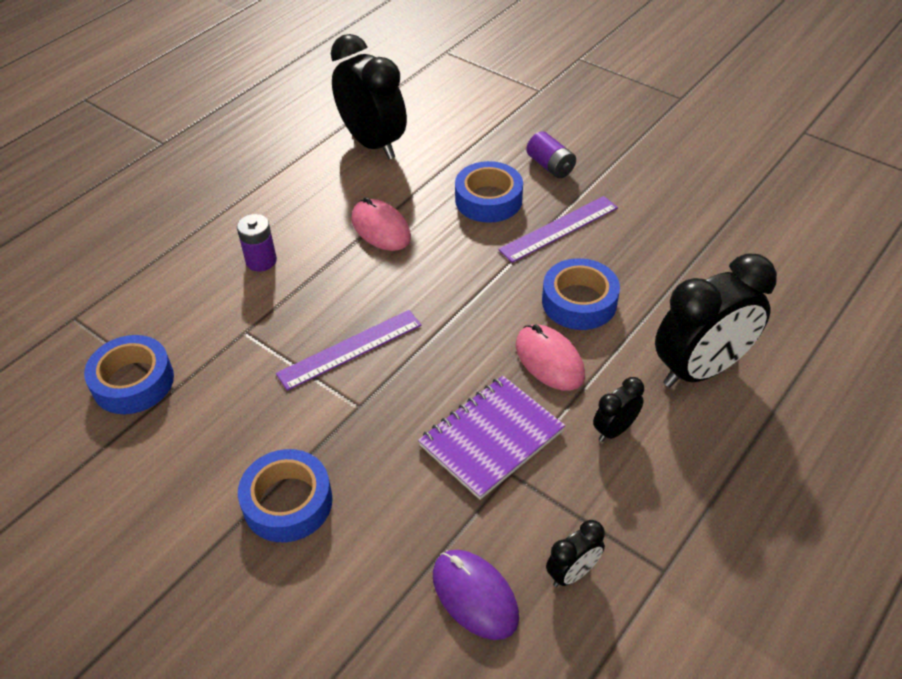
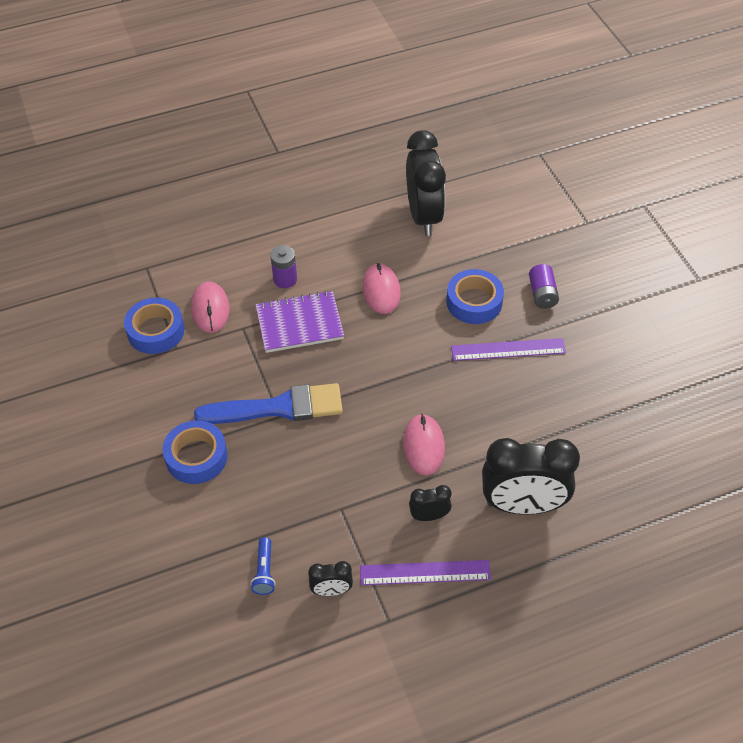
camera: 30 degrees right, 5 degrees up
purple ruler [276,310,422,391] -> purple ruler moved to [360,560,491,585]
purple notebook [418,376,565,500] -> purple notebook moved to [256,290,344,353]
purple mouse [433,550,519,640] -> blue flashlight [250,537,276,595]
blue tape [542,258,620,330] -> none
none -> pink mouse [191,281,229,333]
none -> blue brush [194,383,343,424]

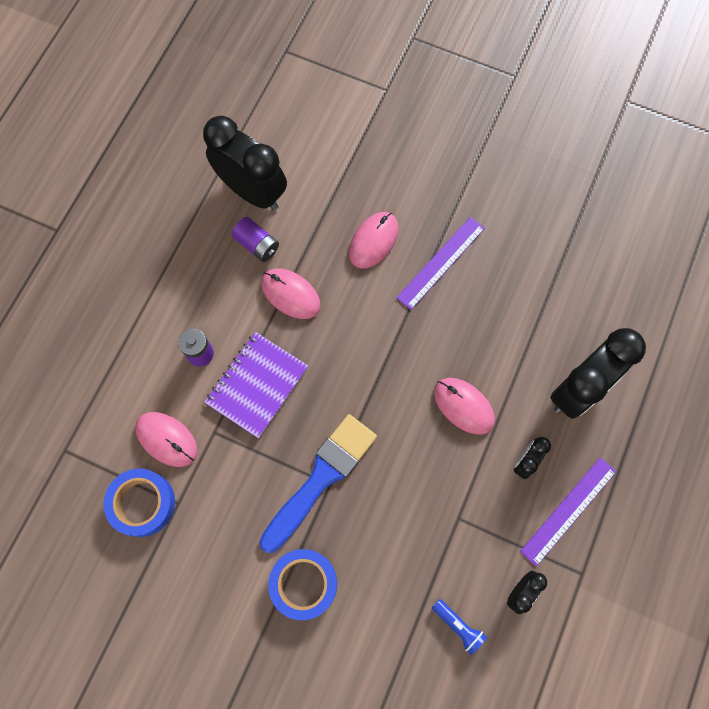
camera: 45 degrees left, 20 degrees up
blue tape [447,269,504,324] -> pink mouse [349,212,399,269]
purple battery [529,264,559,309] -> purple battery moved to [232,217,279,262]

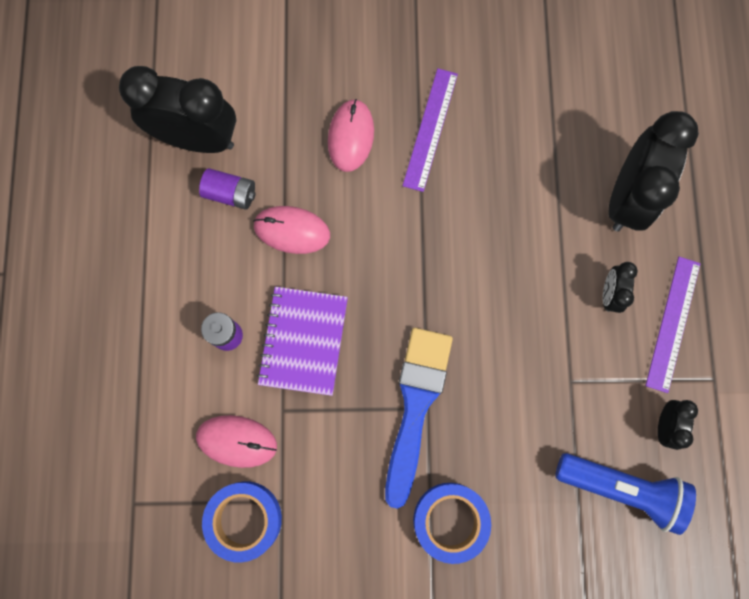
camera: 25 degrees left, 5 degrees up
blue flashlight [432,599,487,655] -> blue flashlight [555,453,696,535], size x1.96
pink mouse [434,378,495,435] -> none

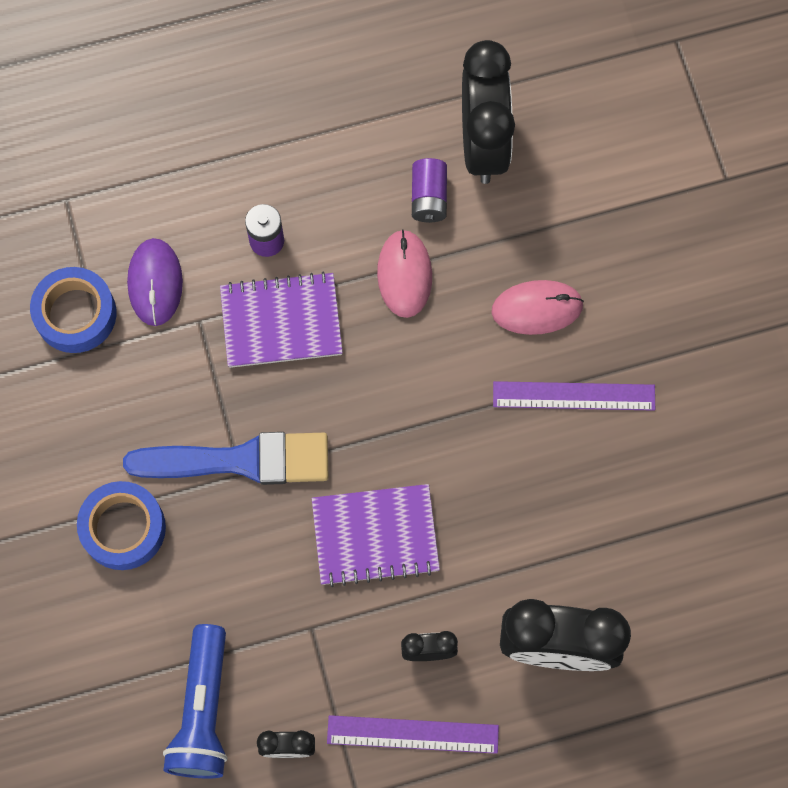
camera: 75 degrees right, 5 degrees down
pink mouse [196,415,277,468] -> purple mouse [127,238,183,326]
none -> purple notebook [312,484,440,587]

